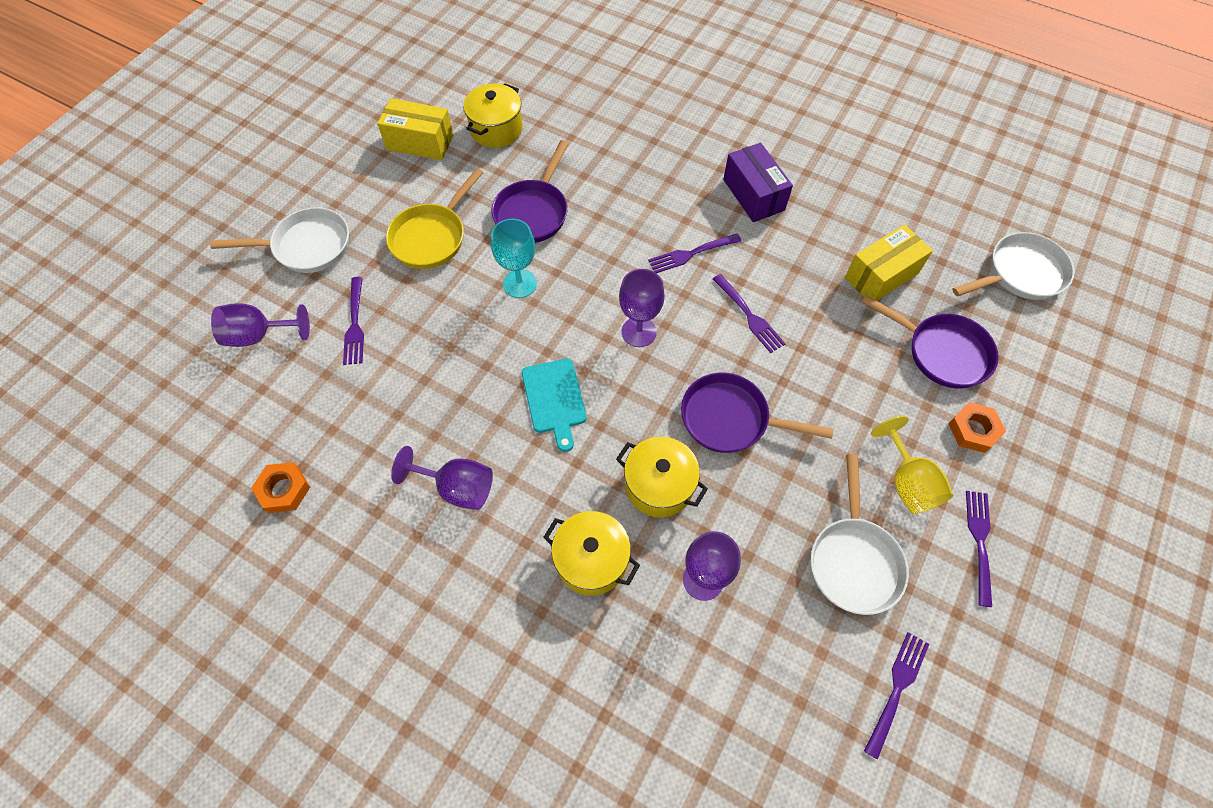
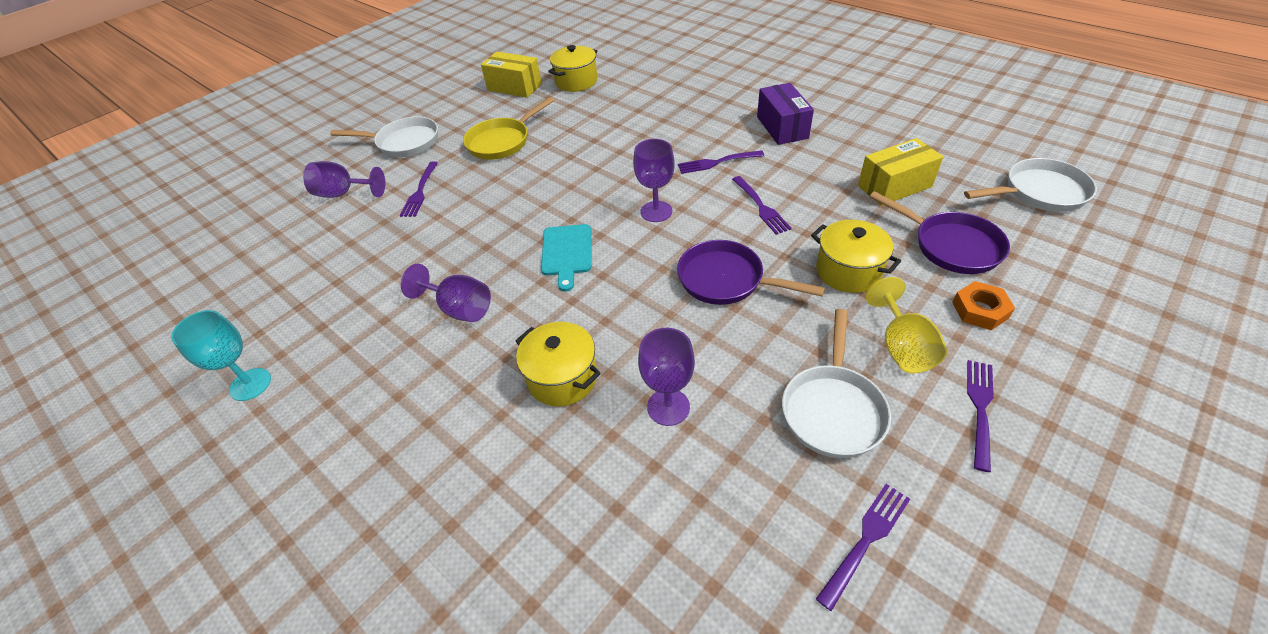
camera: 15 degrees right, 15 degrees down
orange nut [251,462,310,513] -> none
turquoise goblet [491,219,537,298] -> turquoise goblet moved to [171,310,271,401]
purple pan [492,140,569,243] -> none
yellow pot [616,437,708,518] -> yellow pot moved to [811,220,901,293]

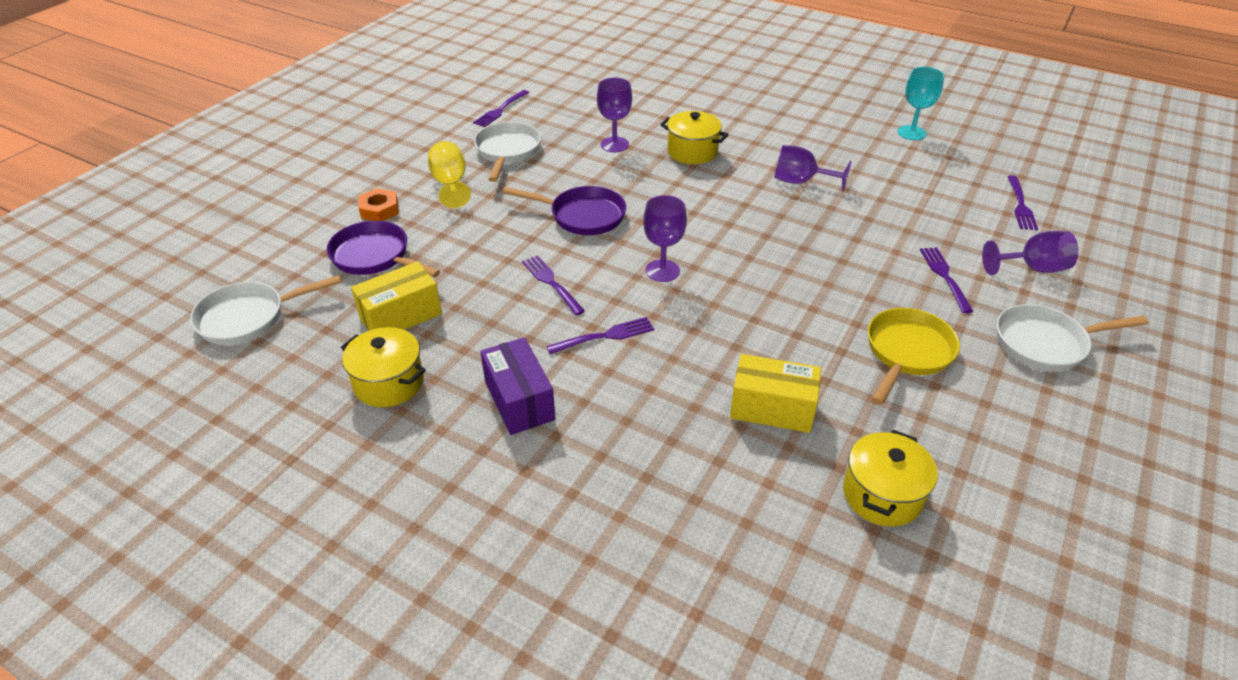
camera: 165 degrees right, 5 degrees down
yellow box [481,52,542,98] -> yellow box moved to [730,354,821,433]
turquoise cutting board [541,224,592,291] -> none
yellow pot [811,220,901,293] -> yellow pot moved to [341,327,426,407]
purple fork [967,360,994,472] -> purple fork moved to [1007,175,1038,230]

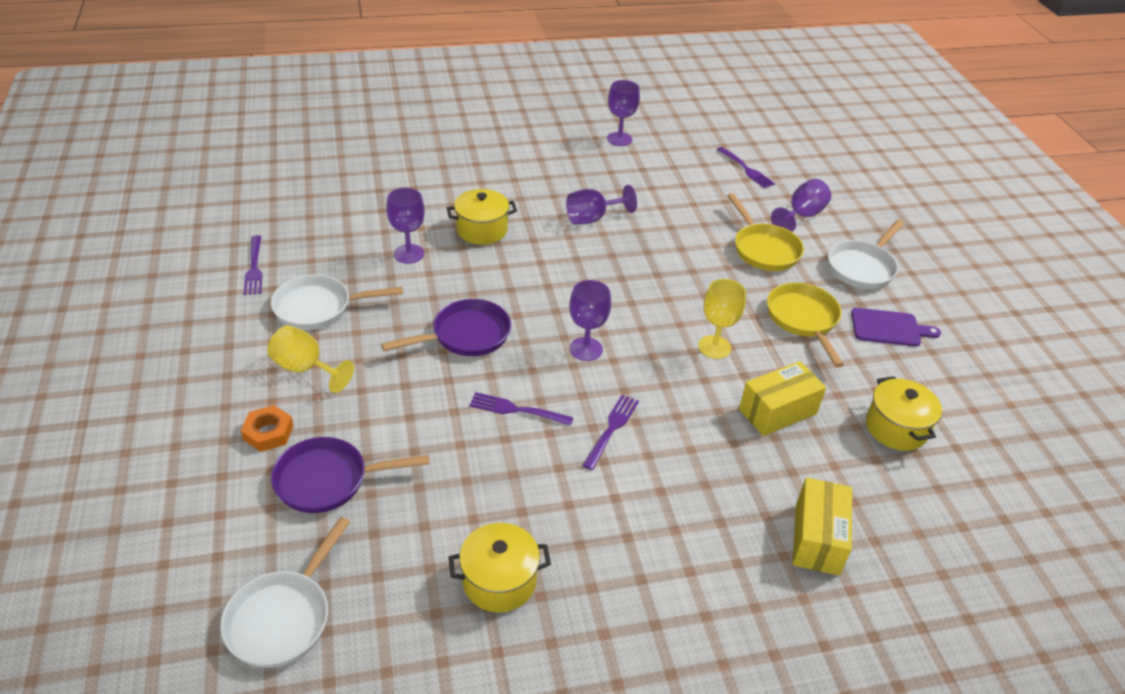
camera: 45 degrees left, 0 degrees up
yellow box [351,261,442,331] -> yellow box moved to [792,478,852,576]
white pan [474,122,541,182] -> white pan turned 60 degrees counterclockwise [271,275,403,330]
purple box [480,337,555,435] -> none
turquoise goblet [898,67,944,140] -> purple goblet [607,80,640,146]
purple fork [920,247,973,313] -> yellow pan [727,193,804,271]
none -> yellow goblet [698,279,746,359]
none -> purple cutting board [851,308,941,347]

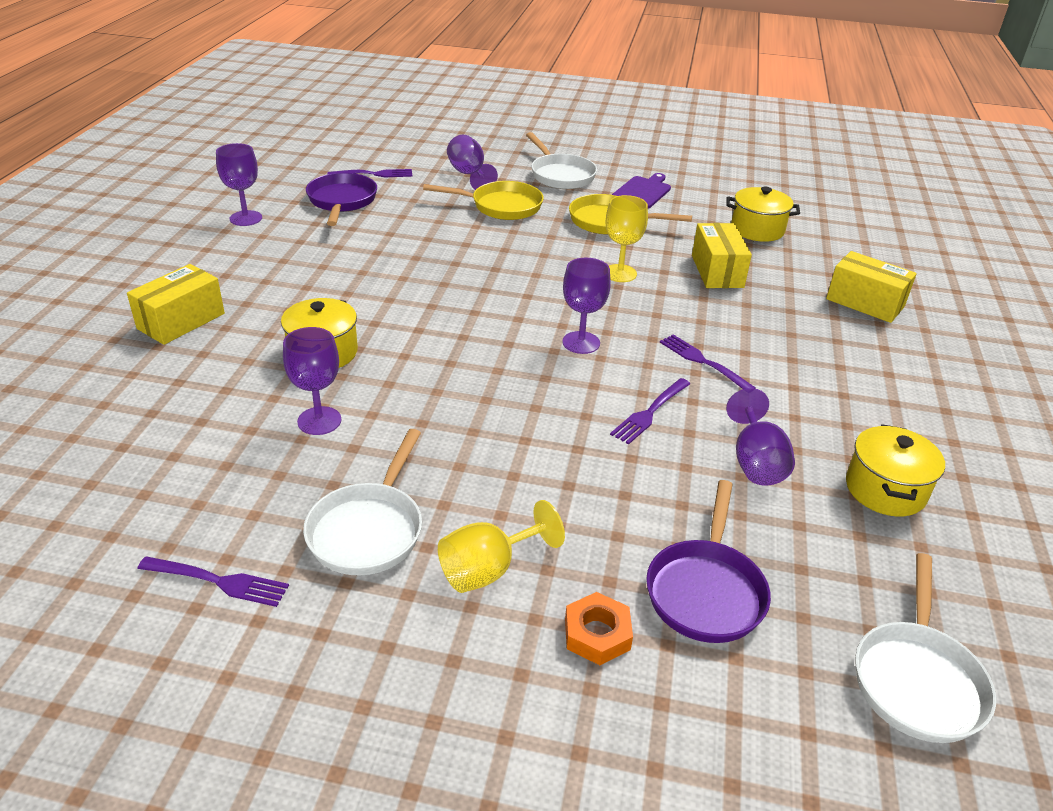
camera: 65 degrees left, 5 degrees down
white pan [220,517,350,668] -> white pan turned 60 degrees clockwise [855,553,996,743]
purple pan [381,299,511,356] -> purple pan moved to [306,173,377,226]
purple goblet [566,185,637,224] -> purple goblet moved to [726,388,795,486]
none -> yellow box [127,264,225,345]

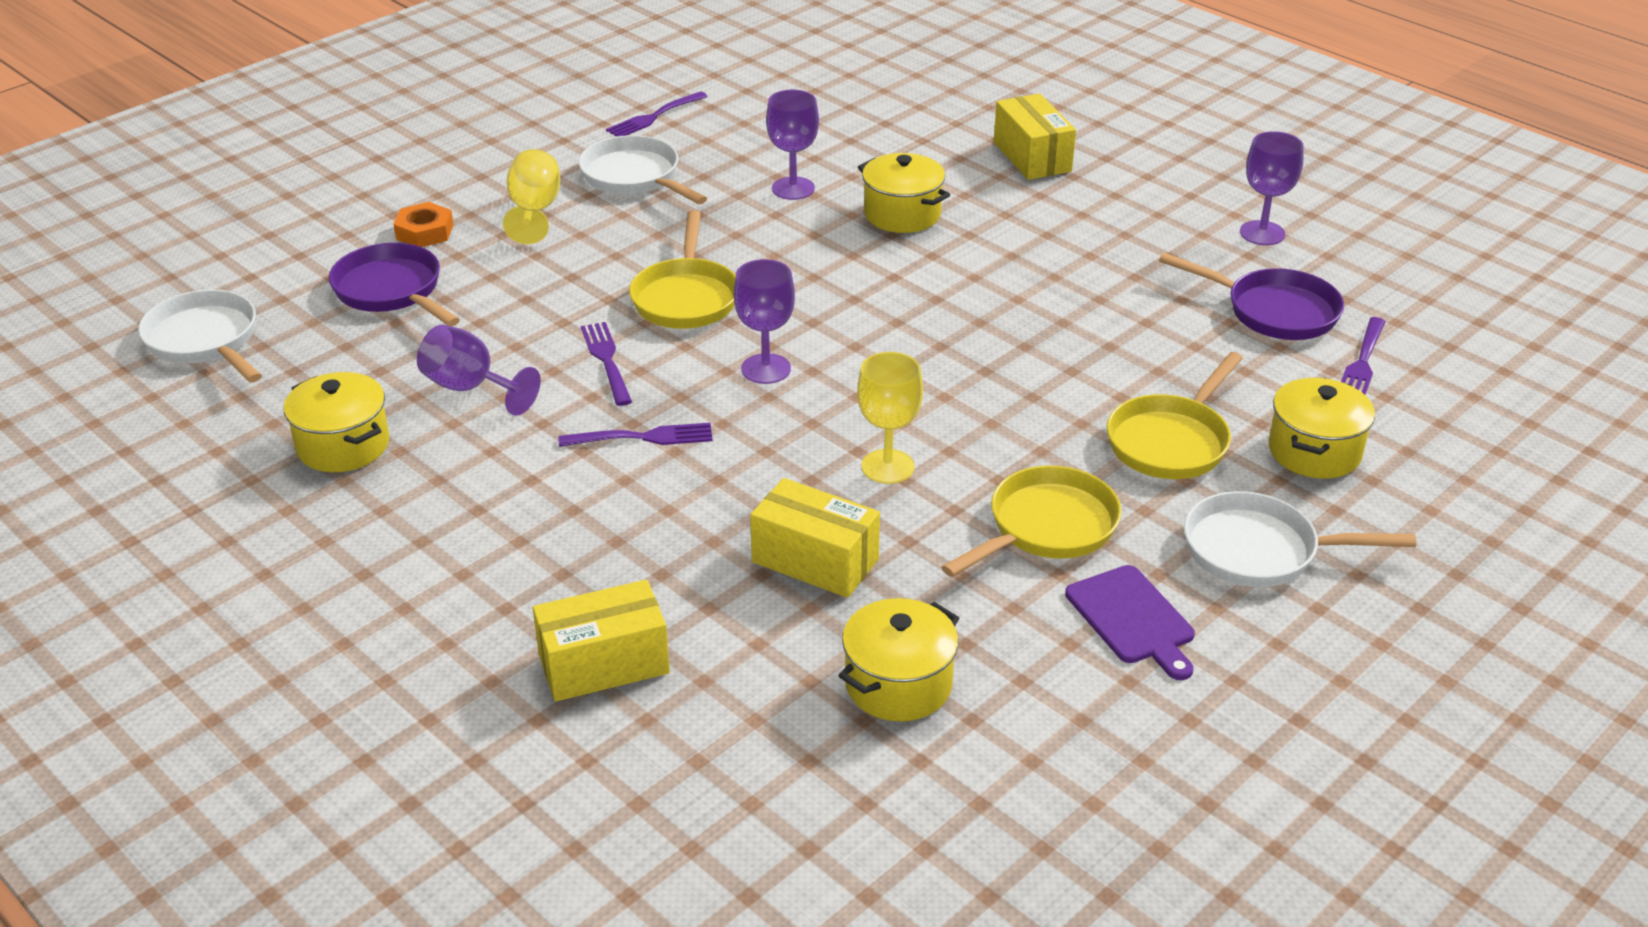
camera: 125 degrees right, 0 degrees up
purple goblet [447,135,498,190] -> yellow pot [1269,378,1375,479]
none -> yellow pan [629,210,736,329]

